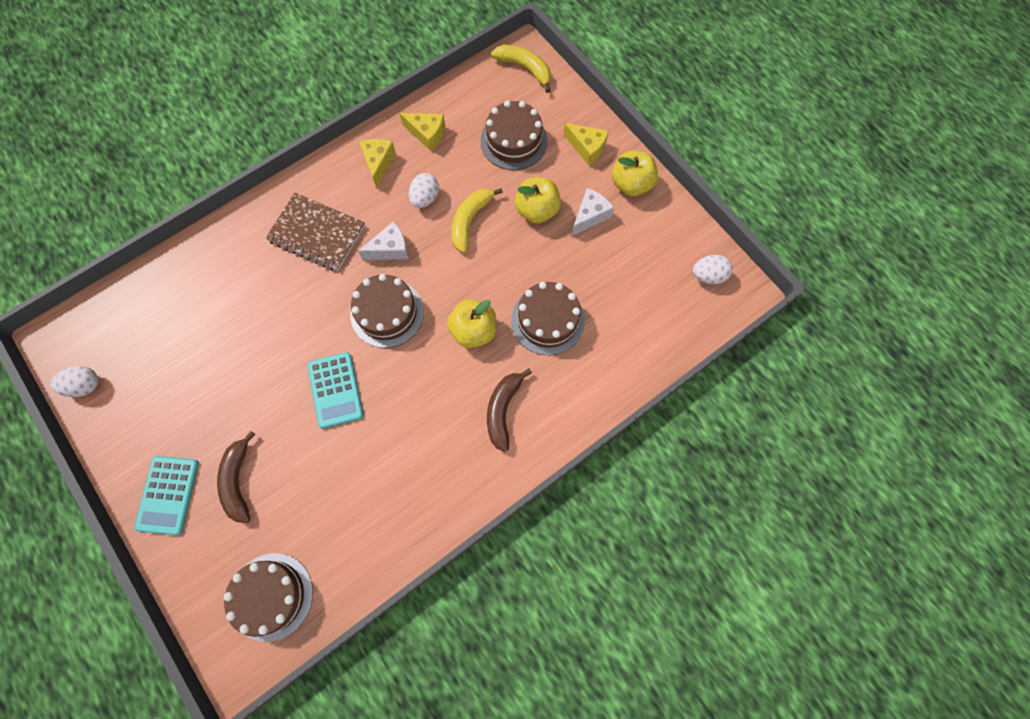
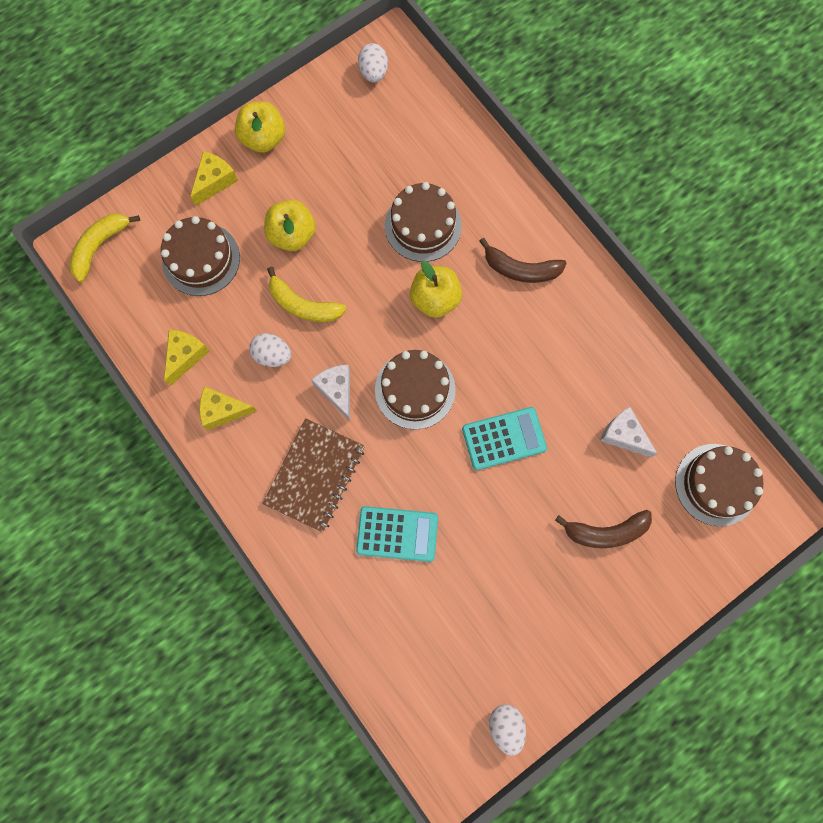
camera: 90 degrees left, 5 degrees up
turquoise calculator [134,456,199,535] -> turquoise calculator moved to [356,506,438,562]
white cheese [572,188,614,236] -> white cheese moved to [600,407,657,457]

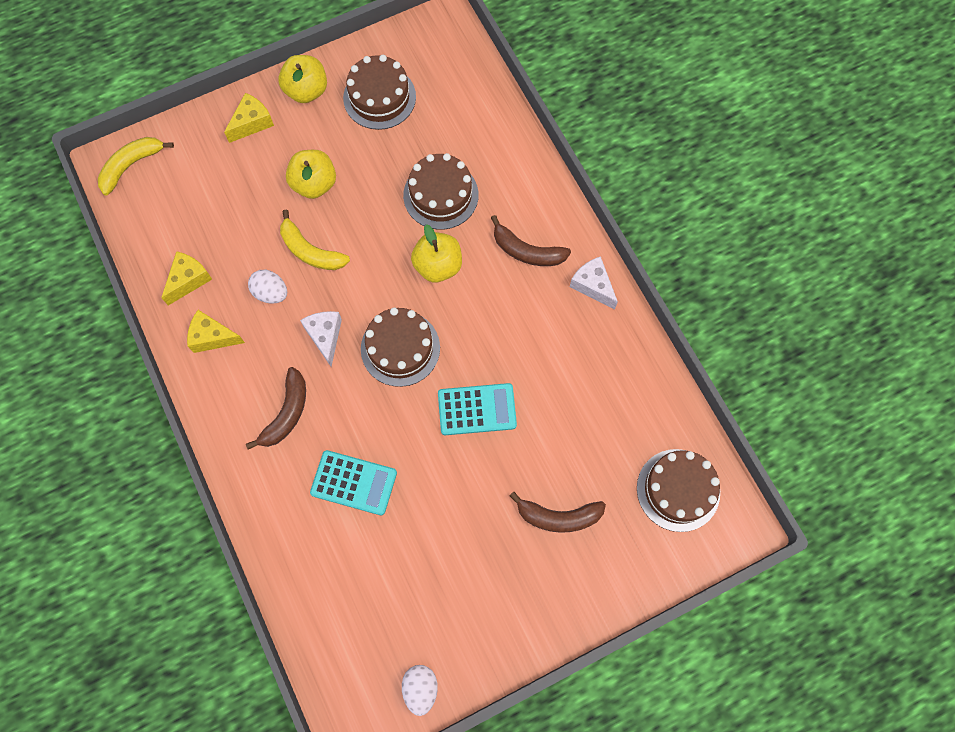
camera: 10 degrees right, 5 degrees down
brown cake [161,216,240,296] -> brown cake moved to [343,55,416,130]
brown notebook [262,418,365,532] -> brown banana [246,367,306,449]
white egg [358,43,388,83] -> none
white cheese [600,407,657,457] -> white cheese moved to [570,256,618,310]

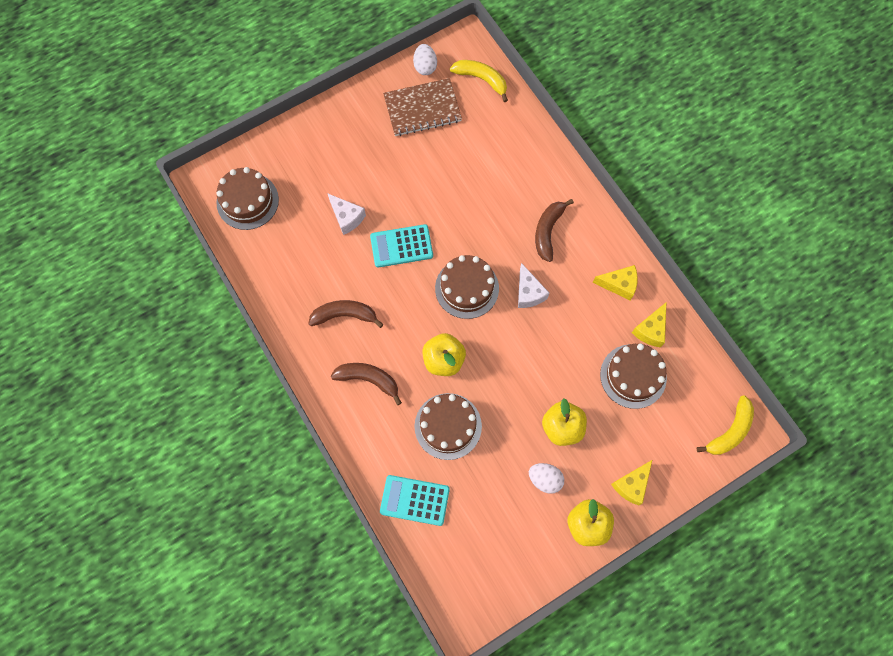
camera: 175 degrees right, 0 degrees up
white egg [248,270,287,304] -> white egg moved to [529,463,564,494]
yellow banana [280,209,350,270] -> yellow banana moved to [450,60,508,102]
turquoise calculator [310,450,397,515] -> turquoise calculator moved to [380,475,450,526]
brown cake [343,55,416,130] -> brown cake moved to [600,344,667,409]
brown banana [509,492,606,533] -> brown banana moved to [308,300,383,328]
white cheese [570,256,618,310] -> white cheese moved to [327,193,366,235]
none -> brown notebook [383,78,462,136]

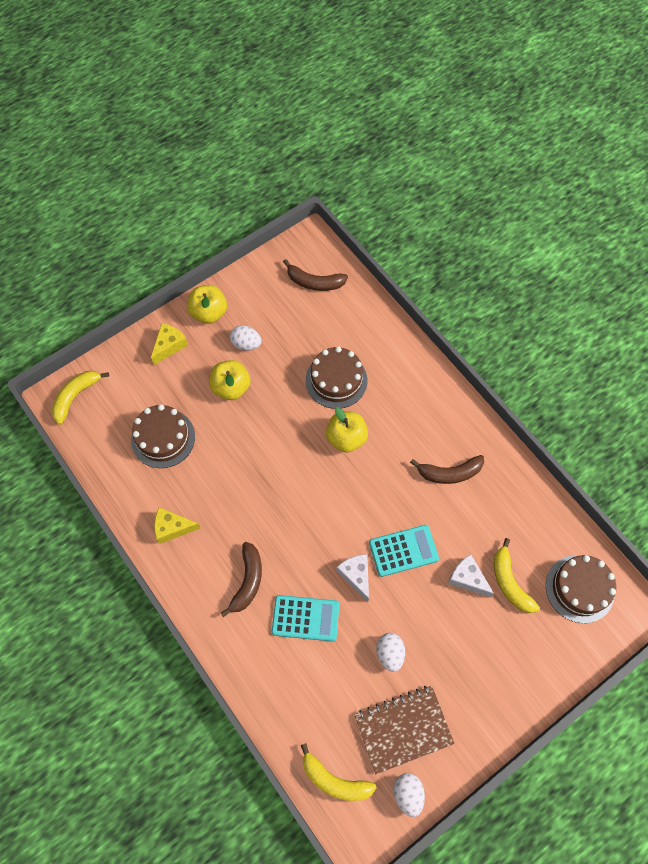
camera: 175 degrees right, 5 degrees down
brown banana [331,363,402,405] -> brown banana moved to [283,259,348,291]
turquoise calculator [380,475,450,526] -> turquoise calculator moved to [272,595,340,642]
brown cake [435,255,499,319] -> none
white cheese [518,263,549,308] -> white cheese moved to [336,554,369,602]
yellow cheese [632,303,666,348] -> none
none -> white egg [376,633,405,672]
none -> yellow banana [494,538,540,613]

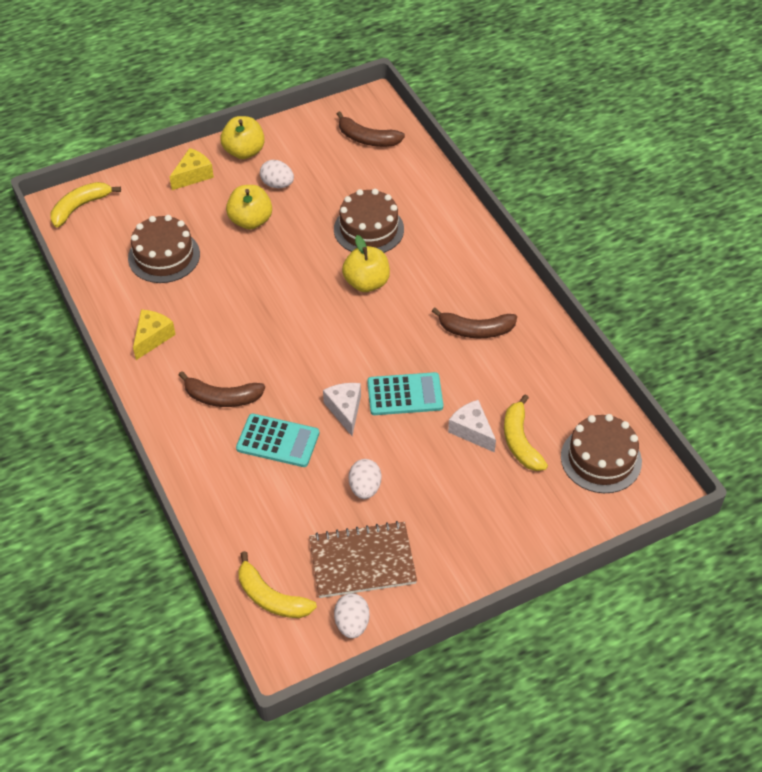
camera: 10 degrees right, 15 degrees down
yellow cheese [154,507,200,544] -> yellow cheese turned 105 degrees clockwise [133,309,176,360]
brown banana [221,542,262,617] -> brown banana turned 75 degrees clockwise [179,371,265,407]

